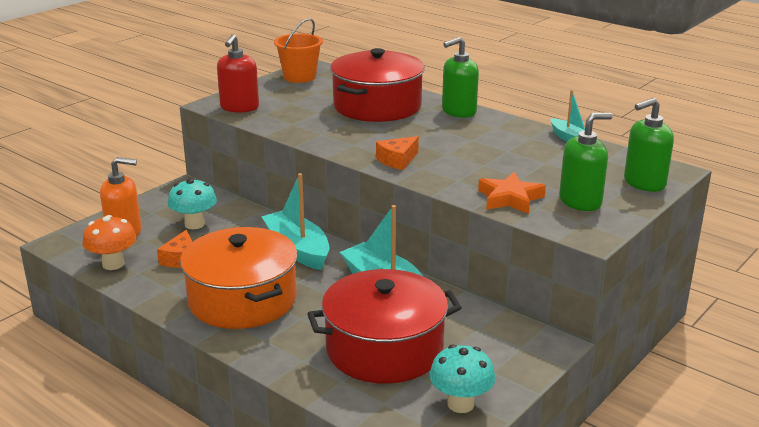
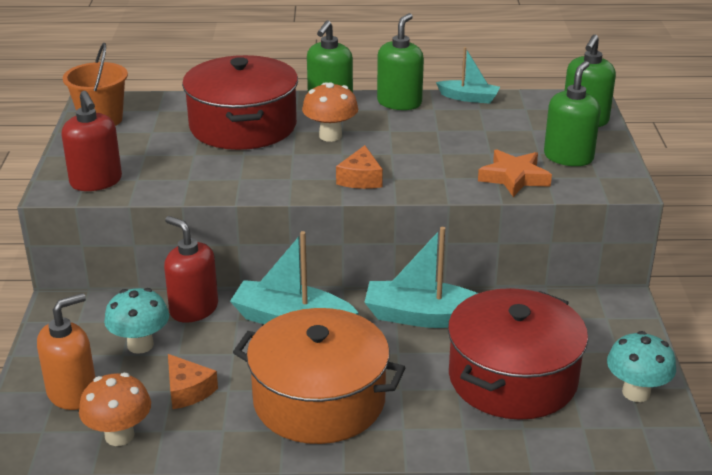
camera: 40 degrees left, 5 degrees up
none -> red soap dispenser [164,216,218,323]
none -> orange mushroom [302,82,358,142]
none -> green soap dispenser [377,13,424,110]

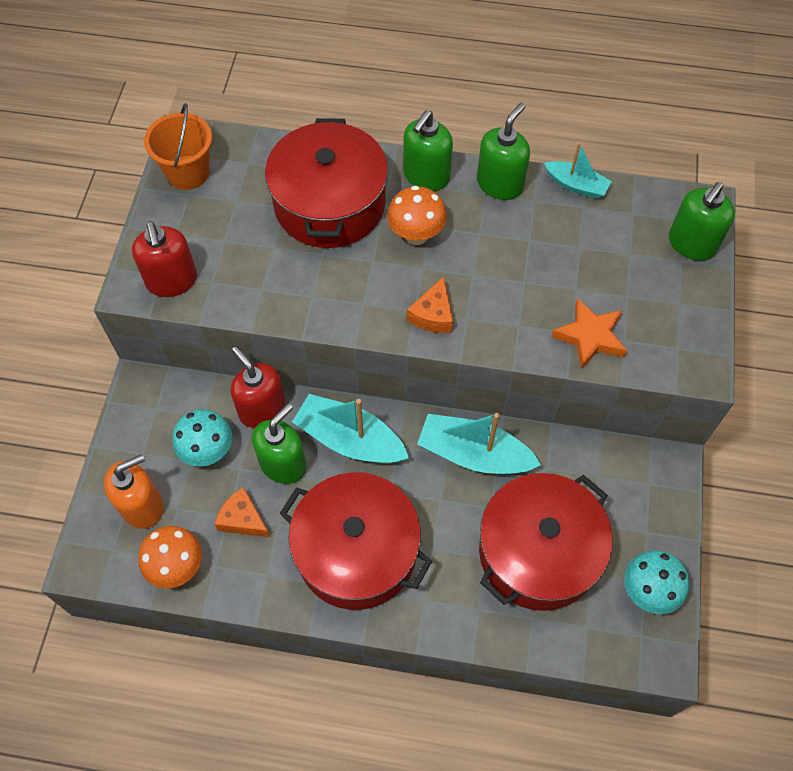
camera: 10 degrees right, 30 degrees up
orange cheese [168,354,218,409] -> orange cheese turned 150 degrees clockwise [214,487,270,537]
orange pot [233,308,406,444] -> red pot [280,472,432,610]
green soap dispenser [544,61,600,166] -> green soap dispenser moved to [252,403,306,484]

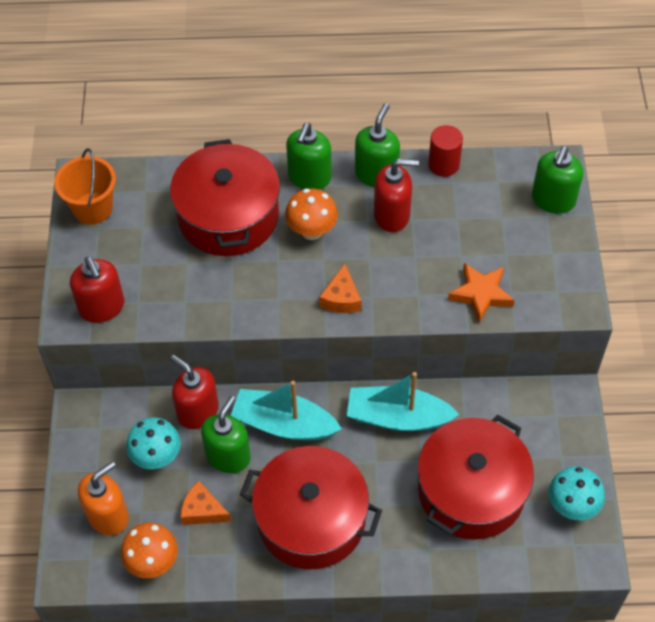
camera: 10 degrees left, 5 degrees down
turquoise boat [544,143,612,199] -> red cylinder [428,125,463,177]
none -> red soap dispenser [374,159,419,232]

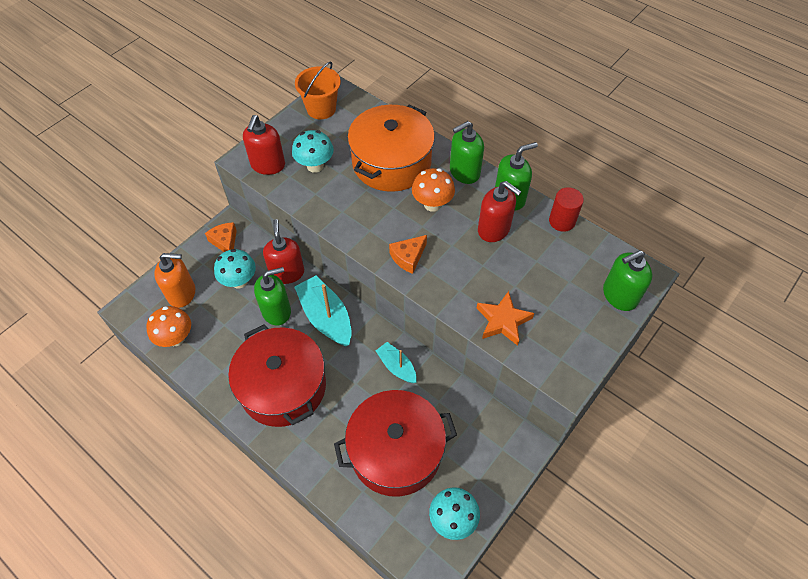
camera: 40 degrees right, 0 degrees up
red pot [170,139,280,256] -> orange pot [348,105,435,192]
orange cheese [180,481,231,525] -> orange cheese moved to [205,222,237,252]
turquoise boat [347,372,460,431] -> turquoise boat [376,342,417,383], size x0.59
none -> turquoise mushroom [292,130,334,173]

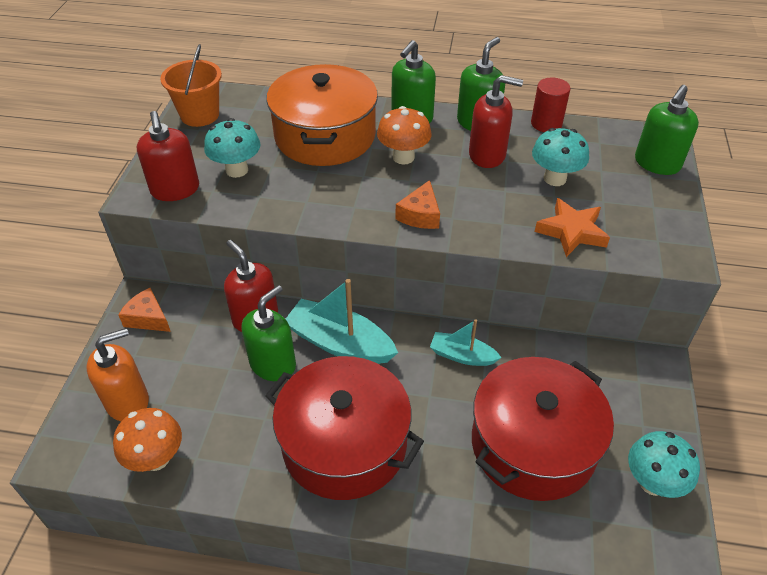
camera: 30 degrees left, 10 degrees down
turquoise mushroom [214,249,256,289] -> turquoise mushroom moved to [532,128,589,186]

